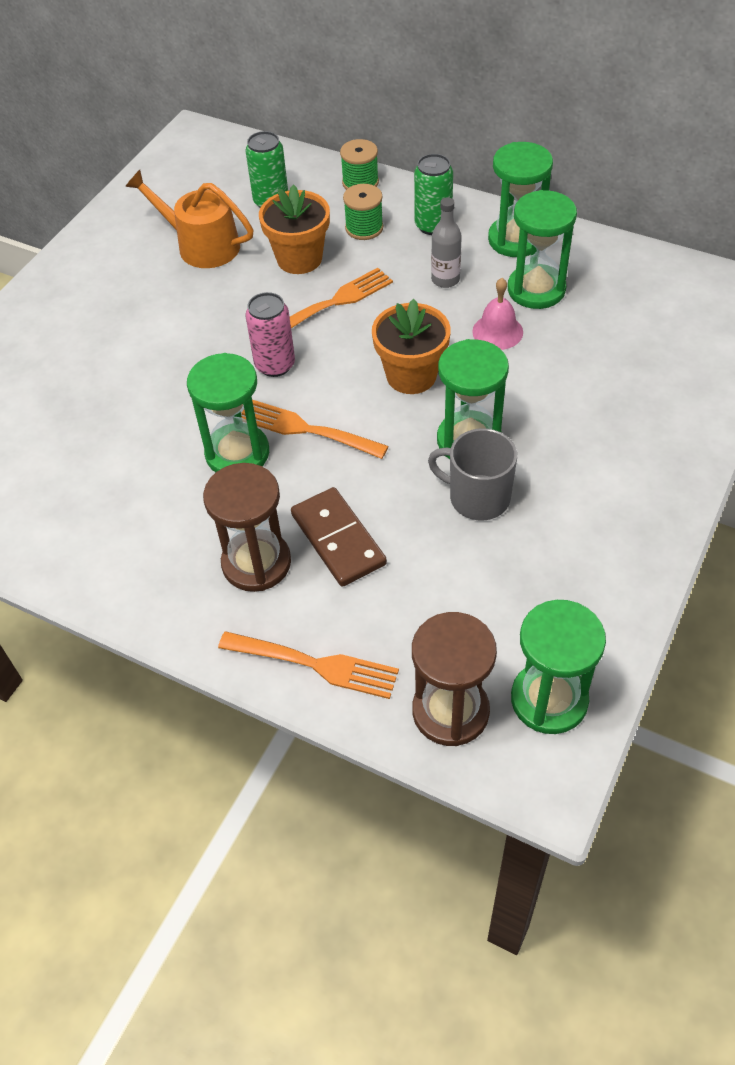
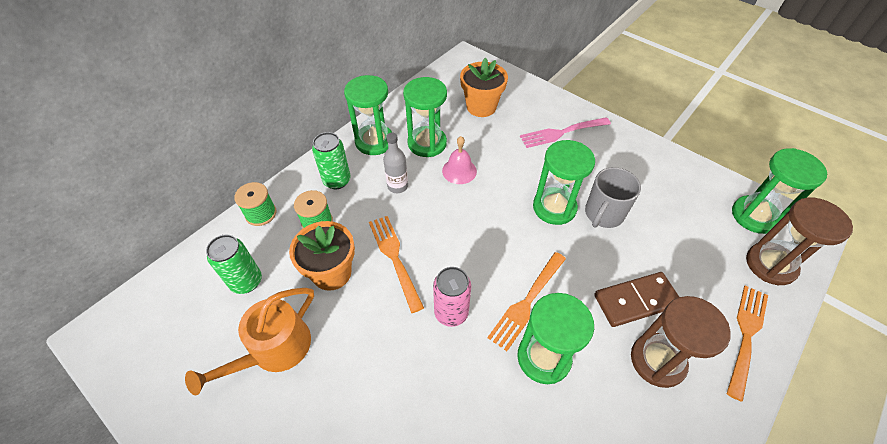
camera: 80 degrees left, 0 degrees up
orange flower pot [372,299,451,394] -> orange flower pot moved to [460,57,508,117]
none -> pink fork [520,117,611,148]

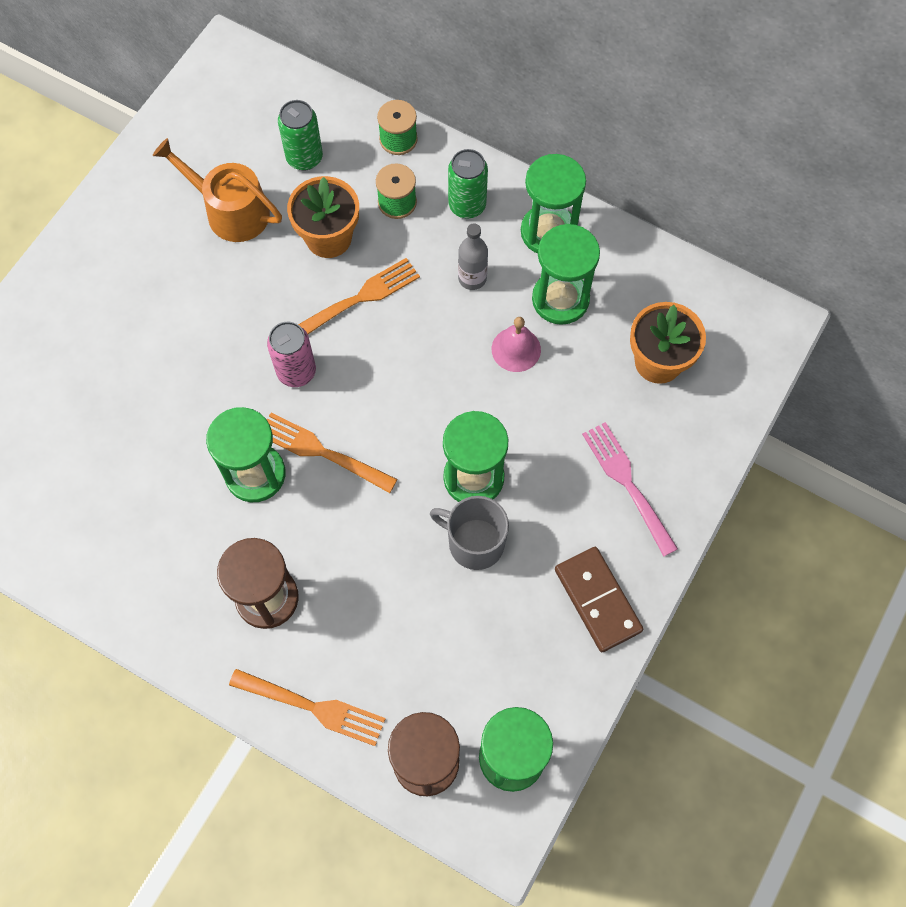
camera: 80 degrees right, 15 degrees up
brown domino [594,272,679,327] -> brown domino moved to [555,547,643,652]

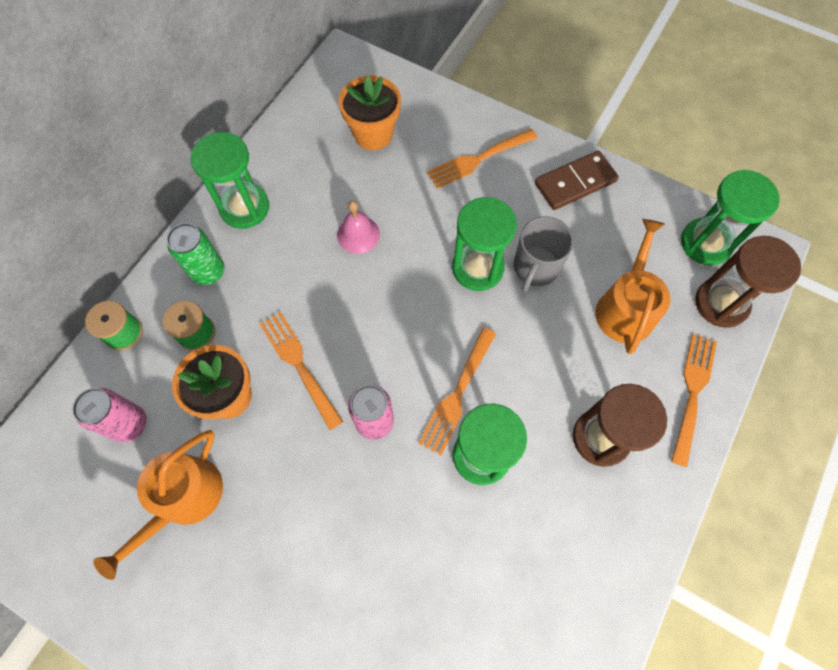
camera: 90 degrees left, 0 degrees up
green can [278,100,323,171] -> pink can [72,388,147,442]
grey bottle [458,223,488,290] -> none
green hourglass [532,224,600,325] -> none
pink fork [582,422,678,557] -> orange fork [427,129,537,189]
none -> orange watering can [596,219,670,354]

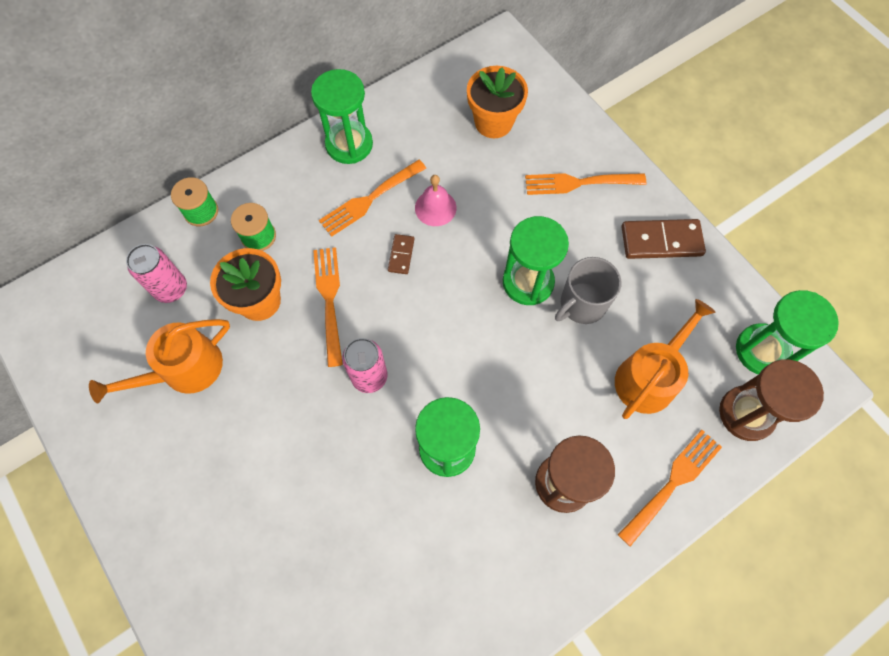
camera: 25 degrees right, 0 degrees up
green can [167,223,224,285] -> none
orange fork [418,328,496,455] -> orange fork moved to [319,160,426,237]
none -> brown domino [388,234,414,274]

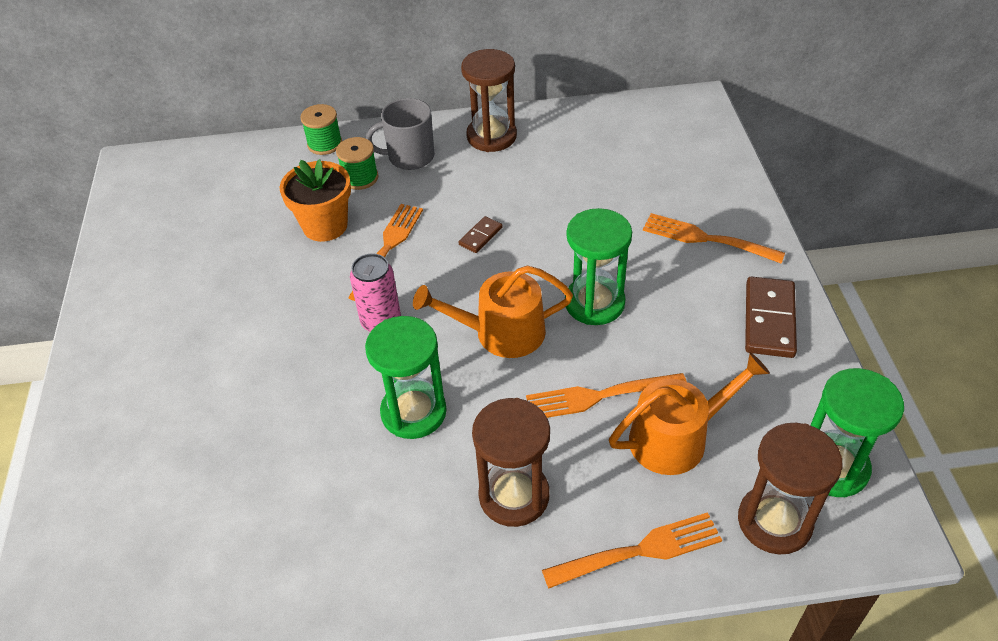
camera: 30 degrees right, 20 degrees down
orange watering can [89,319,230,403] -> orange watering can moved to [413,265,573,358]
pink can [126,244,187,303] -> none
green hourglass [311,69,373,164] -> brown hourglass [461,49,517,152]
orange fork [319,160,426,237] -> orange fork moved to [526,373,687,418]
pink bell [415,175,457,226] -> none
orange flower pot [467,66,528,138] -> none
grey mug [555,257,621,324] -> grey mug moved to [366,98,435,170]
brown domino [621,219,706,259] -> brown domino turned 75 degrees clockwise [745,277,797,358]

